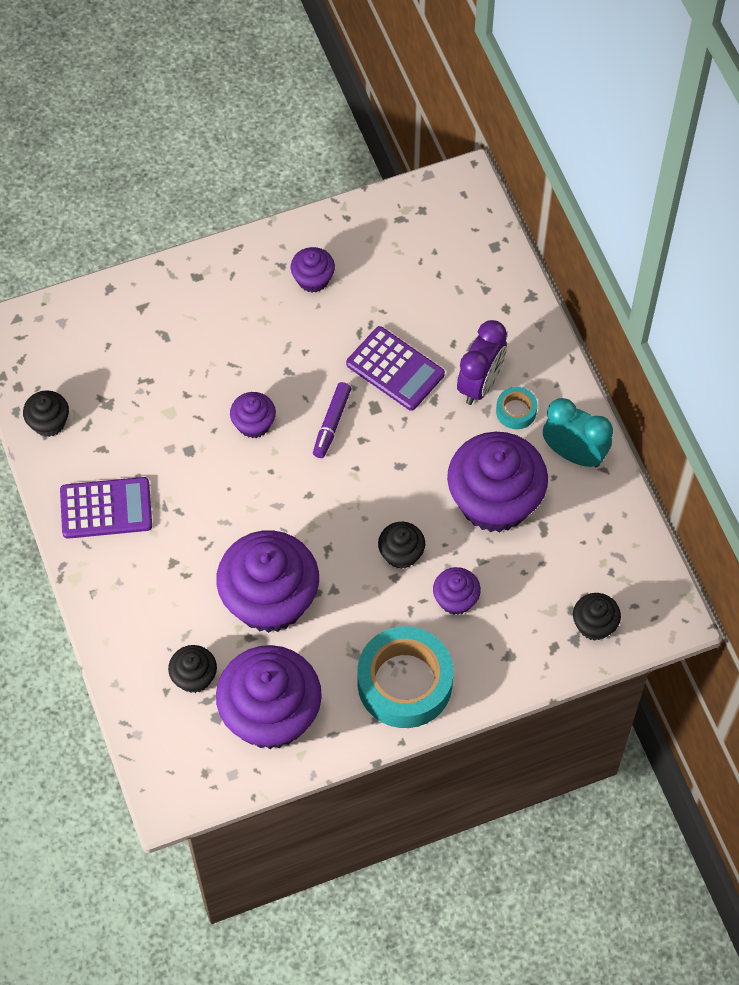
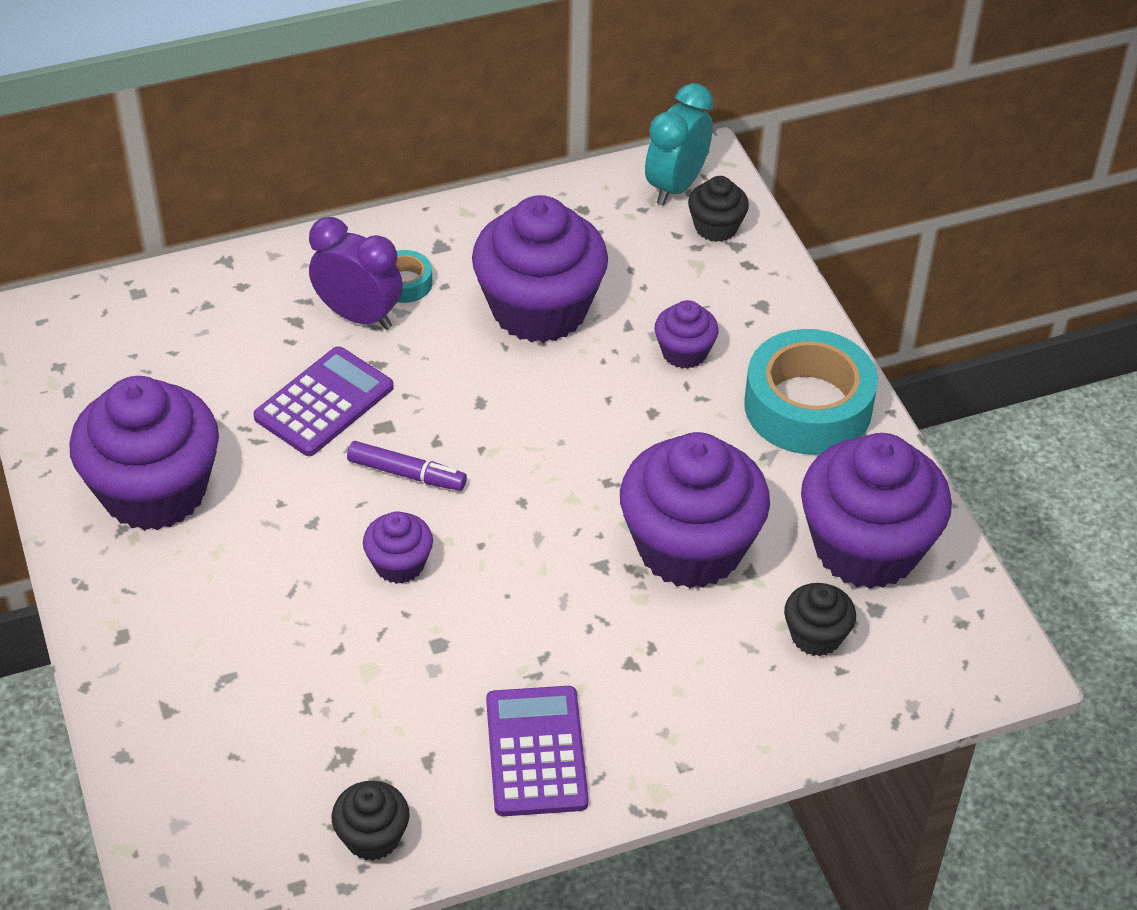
camera: 90 degrees left, 15 degrees down
purple cupcake [291,247,335,293] -> purple cupcake [69,376,219,531], size x2.13
black cupcake [378,522,425,569] -> none
turquoise clock [543,398,613,467] -> turquoise clock moved to [645,83,713,205]

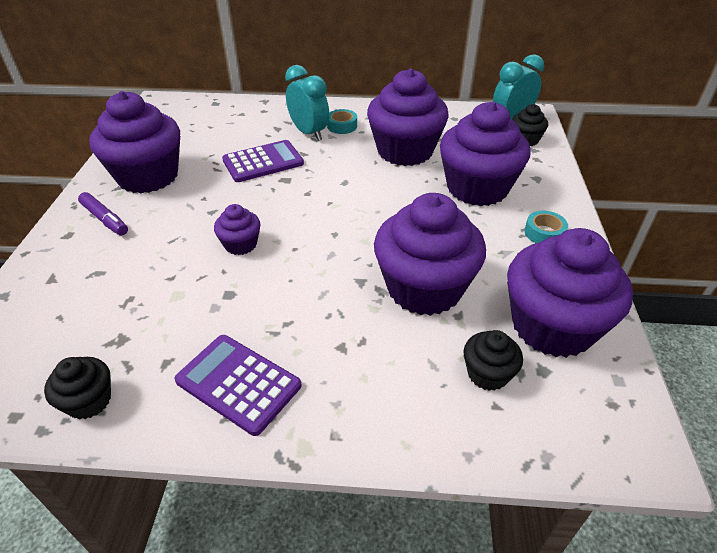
camera: 25 degrees right, 5 degrees down
purple clock [309,217,403,330] -> turquoise clock [285,65,329,141]
purple marker [347,441,467,491] -> purple marker moved to [78,192,128,235]
purple calculator [486,686,589,816] -> purple calculator turned 75 degrees counterclockwise [174,335,301,436]
purple cupcake [655,300,719,369] -> purple cupcake [440,102,531,206], size x2.13
turquoise tape [744,329,878,455] -> turquoise tape [524,211,568,243], size x0.45

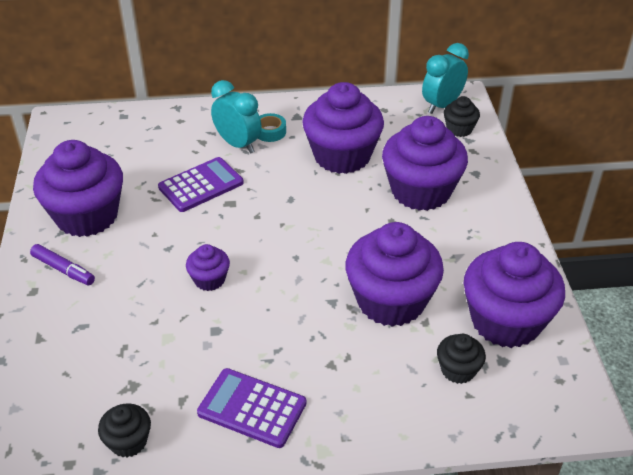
camera: 10 degrees left, 0 degrees up
turquoise tape [524,211,568,243] -> none

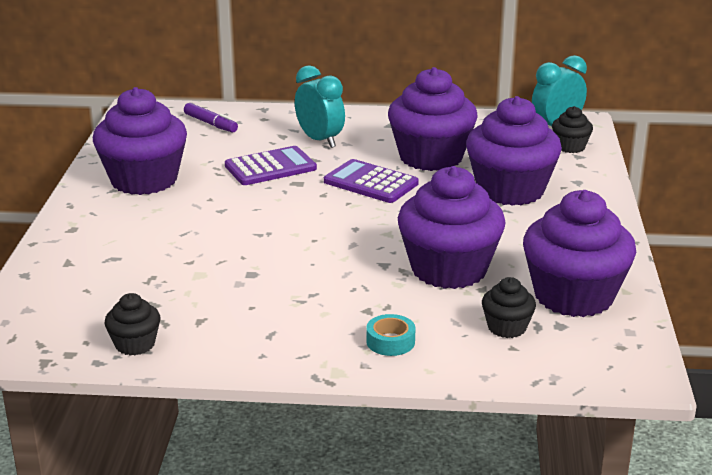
camera: 10 degrees right, 15 degrees down
purple marker [30,244,95,285] -> purple marker moved to [184,103,238,132]
purple cupcake [186,244,230,291] -> none
purple calculator [197,368,306,448] -> purple calculator moved to [324,159,419,203]
turquoise tape [258,113,286,142] -> turquoise tape moved to [366,314,415,356]

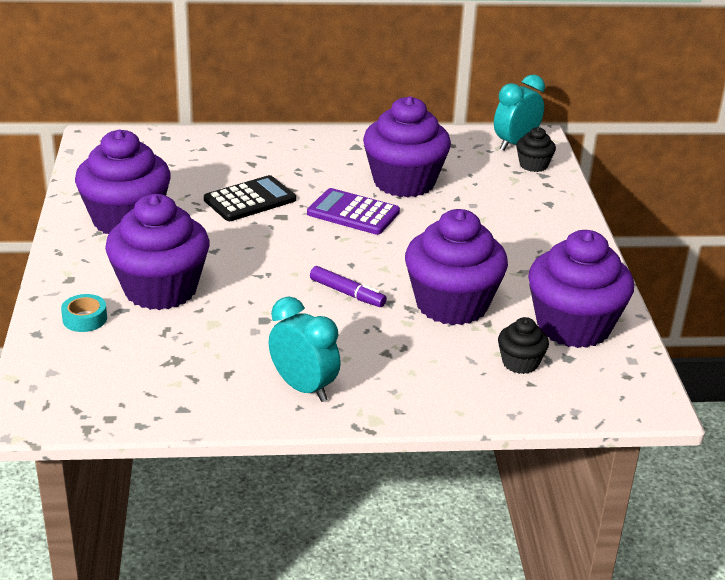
camera: 10 degrees left, 5 degrees up
black cupcake [104,293,160,356] -> none
purple marker [184,103,238,132] -> purple marker moved to [310,266,387,307]
purple calculator [225,146,317,185] -> black calculator [204,175,296,221]
turquoise clock [295,65,345,148] -> turquoise clock moved to [269,297,341,402]
turquoise tape [366,314,415,356] -> turquoise tape moved to [61,294,107,332]
purple cupcake [466,96,562,206] -> purple cupcake moved to [105,194,209,310]

